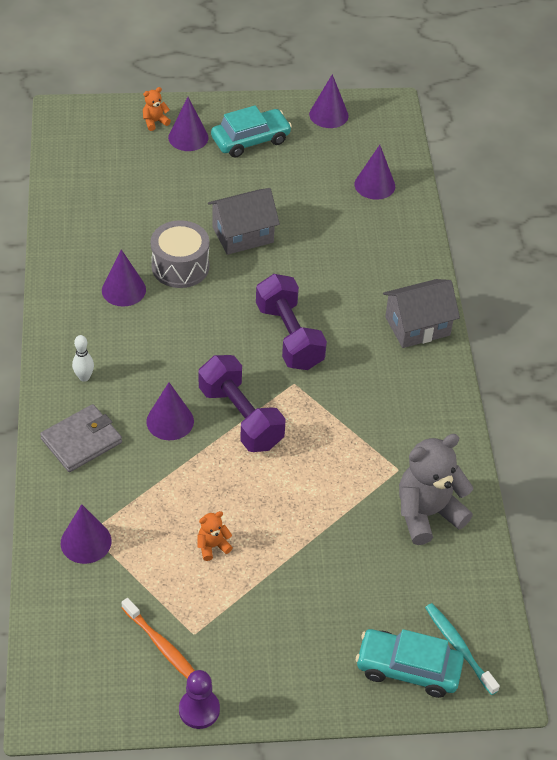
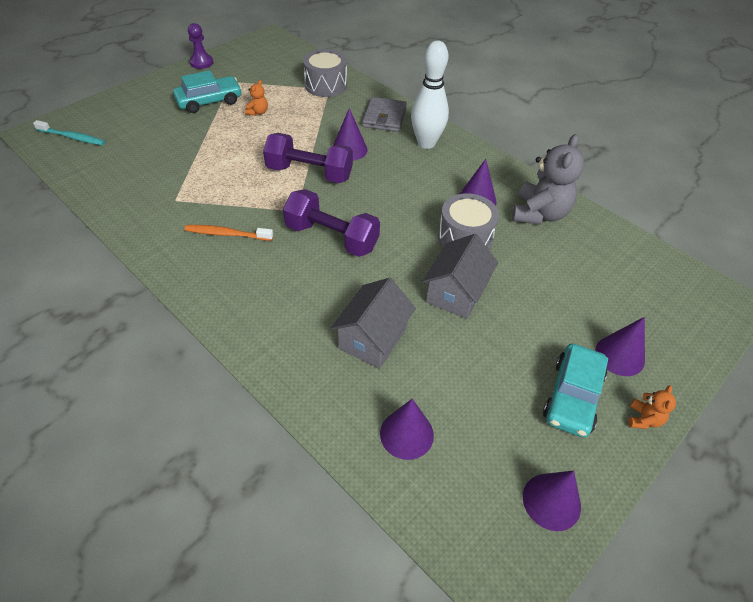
camera: 140 degrees right, 0 degrees up
purple cone [61,504,112,564] -> grey drum [303,49,347,97]
white bowling pin [72,335,94,382] -> white bowling pin [411,40,449,149], size x2.22
orange toothbrush [121,598,195,679] -> orange toothbrush moved to [185,225,273,241]
orange teddy bear [143,87,171,131] -> orange teddy bear moved to [628,385,676,429]
turquoise car [356,629,464,698] -> turquoise car moved to [173,70,242,113]
grey house [383,279,460,348] -> grey house moved to [330,278,416,369]
grey teddy bear [399,434,473,545] -> grey teddy bear moved to [512,134,584,225]

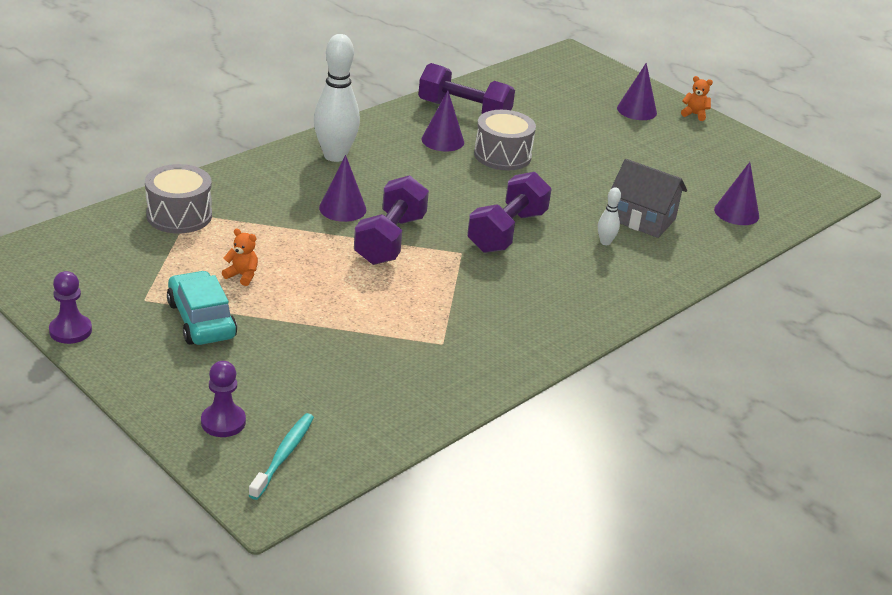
camera: 90 degrees left, 15 degrees down
orange toothbrush [185,225,273,241] -> none
grey wallet [362,97,407,132] -> none
grey house [422,234,498,319] -> none
grey teddy bear [512,134,584,225] -> purple dumbbell [418,63,515,114]
purple cone [523,471,581,531] -> none
turquoise car [543,343,608,438] -> none
none -> purple pawn [201,361,246,437]
none -> white bowling pin [598,187,621,245]

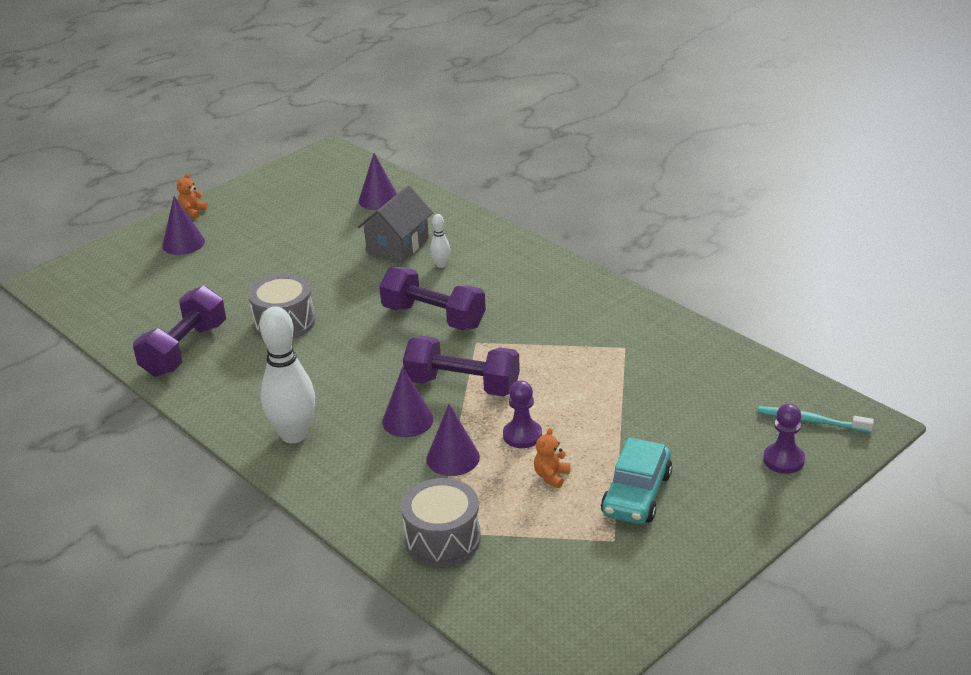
camera: 85 degrees left, 0 degrees up
purple pawn [49,271,92,344] -> purple pawn moved to [503,380,542,448]
turquoise car [167,271,237,345] -> turquoise car turned 45 degrees counterclockwise [601,437,672,524]
purple cone [421,91,464,151] -> purple cone moved to [426,404,480,476]

